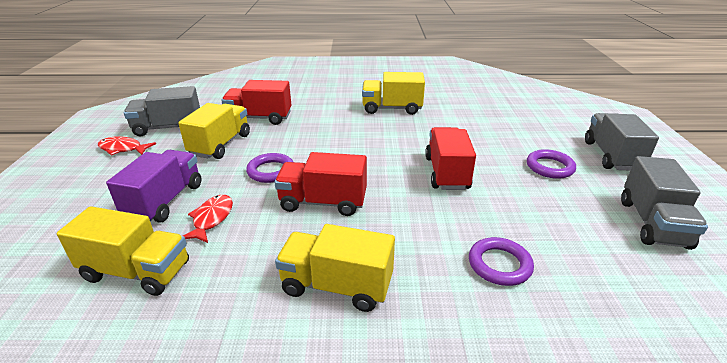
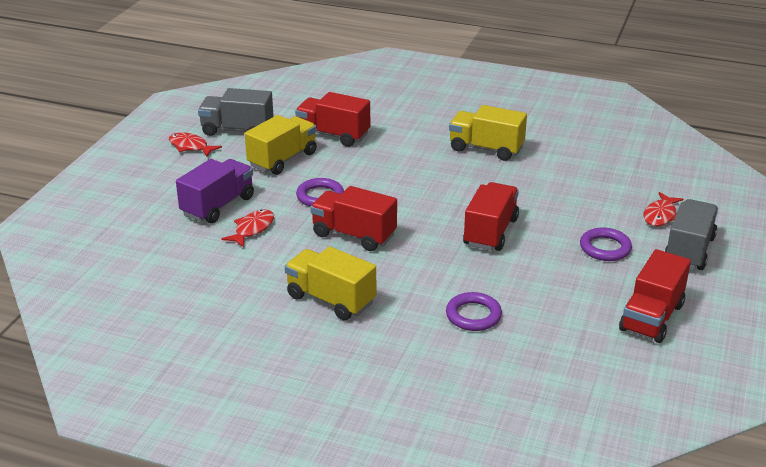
camera: 20 degrees right, 0 degrees up
yellow truck [57,206,189,296] -> none
grey truck [621,156,708,250] -> red truck [619,249,691,343]
none -> red fish [643,192,683,226]

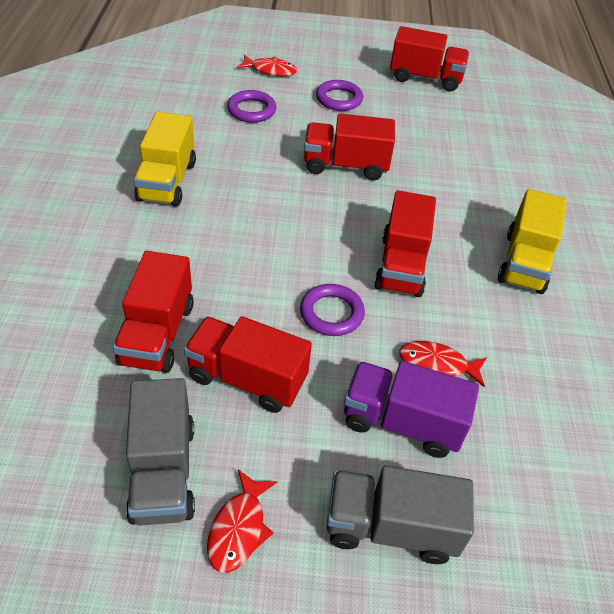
camera: 110 degrees left, 15 degrees up
yellow truck [245,115,317,175] -> red truck [184,316,312,413]
purple ring [446,292,502,331] -> purple ring moved to [227,90,276,123]
grey truck [664,199,718,270] -> grey truck moved to [327,466,474,564]

